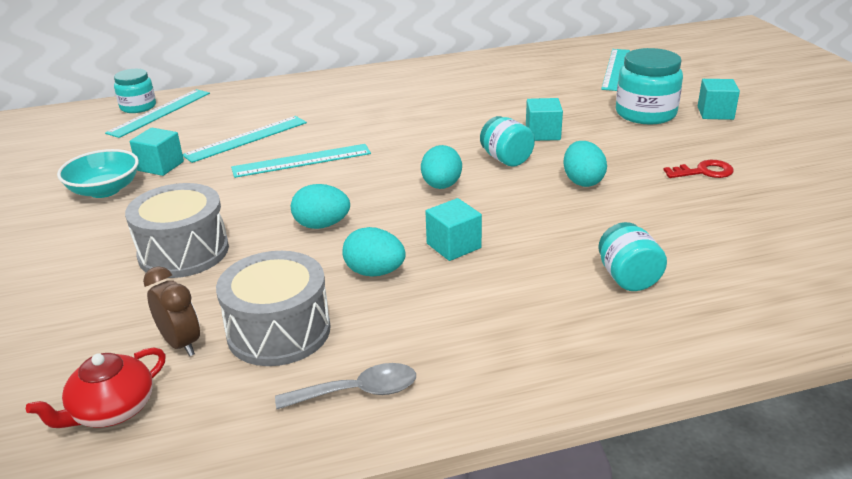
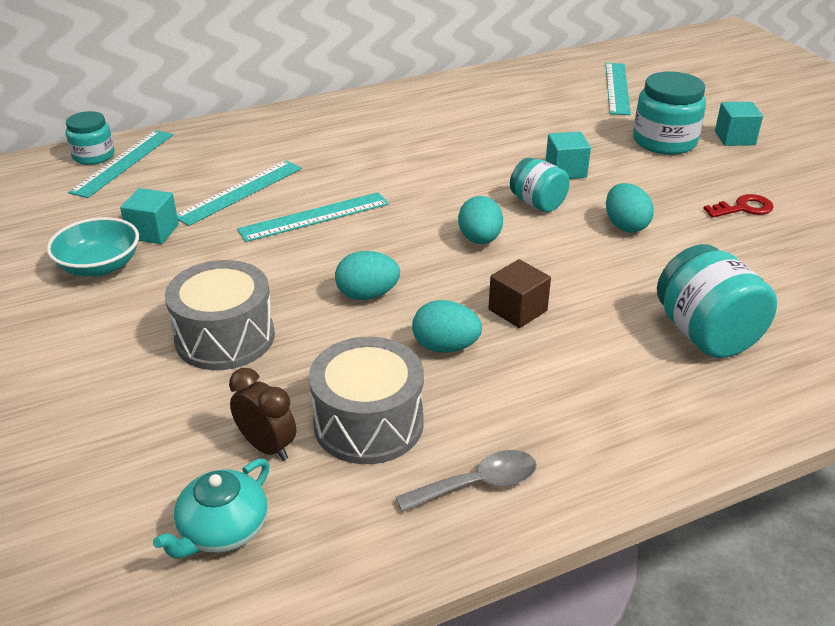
camera: 10 degrees left, 5 degrees up
red teapot [26,347,166,428] -> turquoise teapot [153,459,269,559]
turquoise cube [425,198,482,261] -> brown cube [489,259,551,328]
turquoise jar [598,222,667,291] -> turquoise jar [657,244,777,358], size x1.59

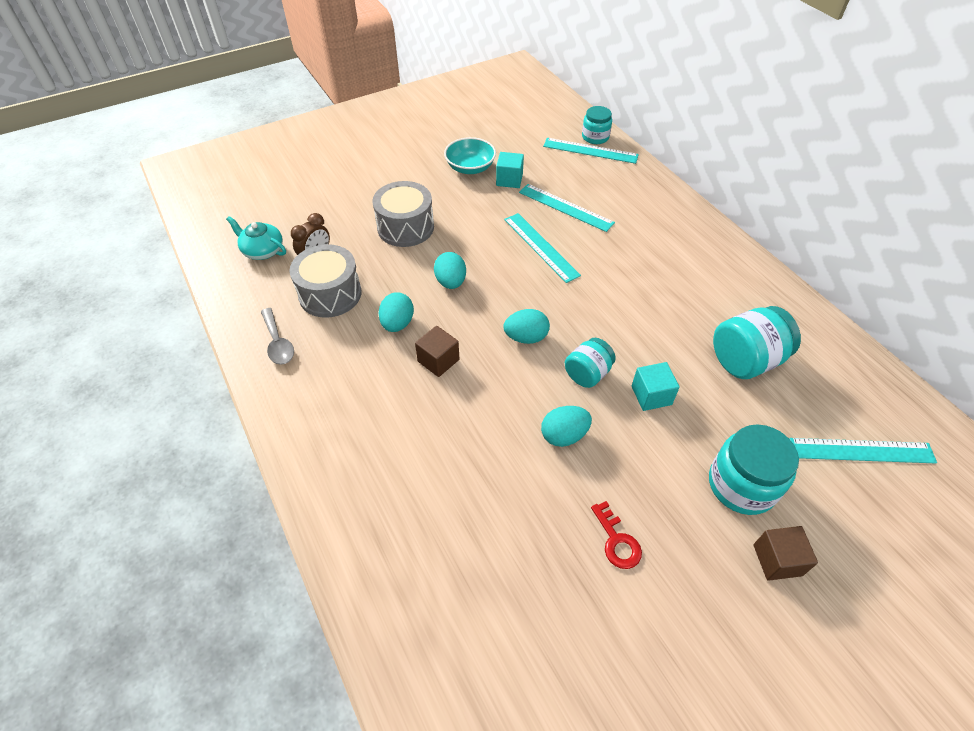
camera: 85 degrees right, 15 degrees up
turquoise jar [657,244,777,358] -> turquoise jar moved to [713,306,801,379]
turquoise cube [715,102,763,146] -> brown cube [753,526,818,581]

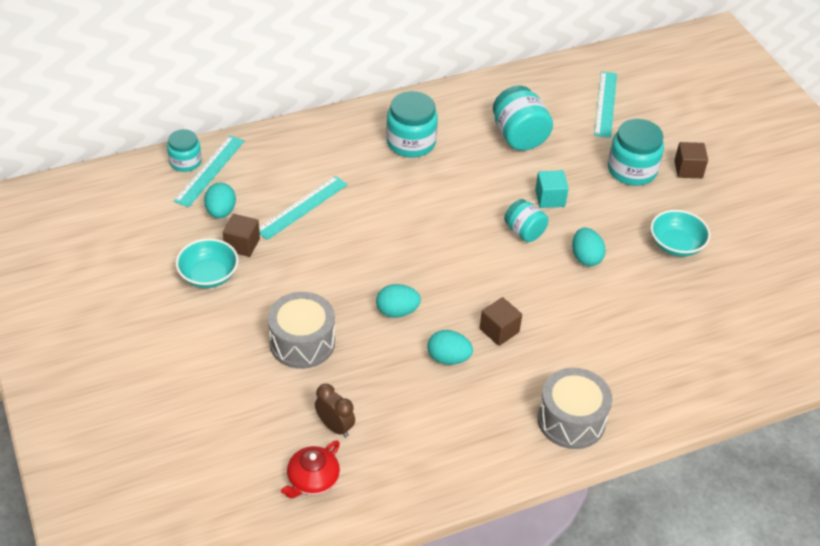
camera: 85 degrees left, 5 degrees down
turquoise teapot [226,216,286,260] -> red teapot [281,440,340,498]
grey spoon [261,308,294,365] -> none
grey drum [290,244,362,318] -> grey drum moved to [538,368,612,449]
turquoise cube [496,152,524,188] -> brown cube [223,214,260,257]
turquoise ruler [504,213,581,283] -> none
turquoise egg [504,309,550,344] -> turquoise egg moved to [204,183,236,218]
red key [591,501,642,569] -> turquoise bowl [650,210,710,257]
none -> turquoise jar [386,91,438,157]

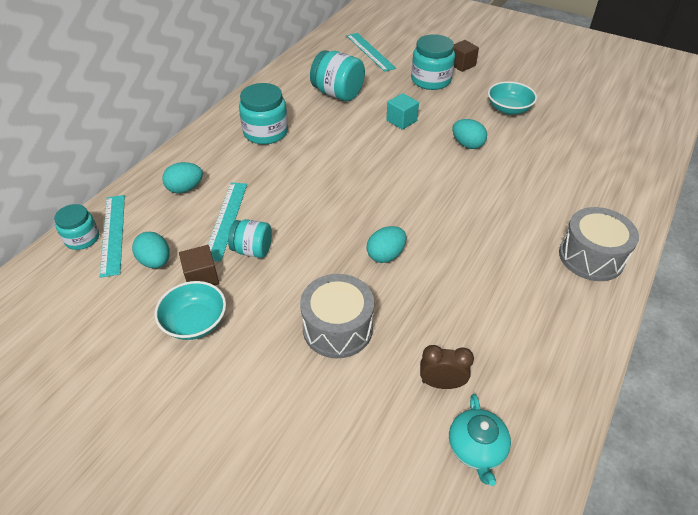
camera: 35 degrees left, 0 degrees up
red teapot [281,440,340,498] -> turquoise teapot [449,394,511,486]
turquoise egg [427,330,473,365] -> turquoise egg moved to [162,162,203,193]
brown cube [480,297,522,346] -> none
turquoise jar [504,199,548,242] -> turquoise jar moved to [228,219,272,258]

